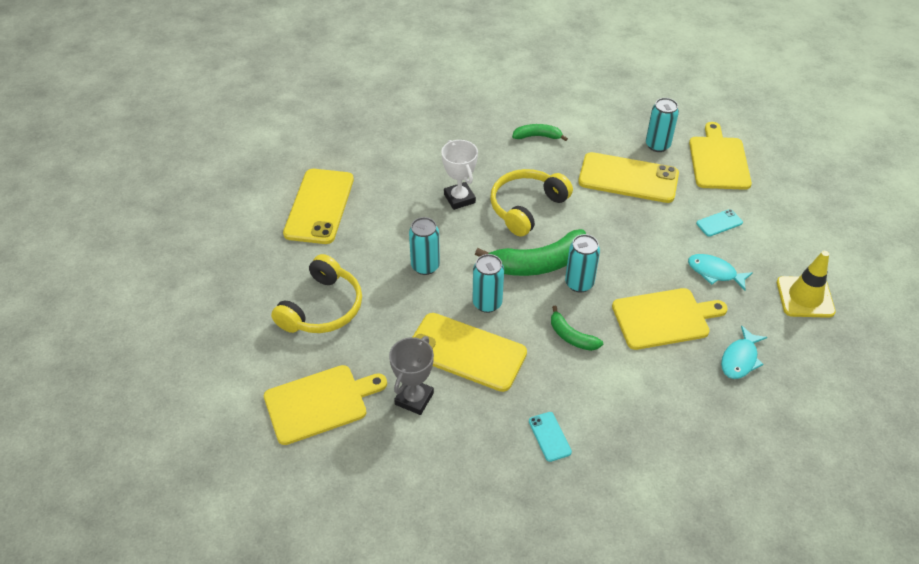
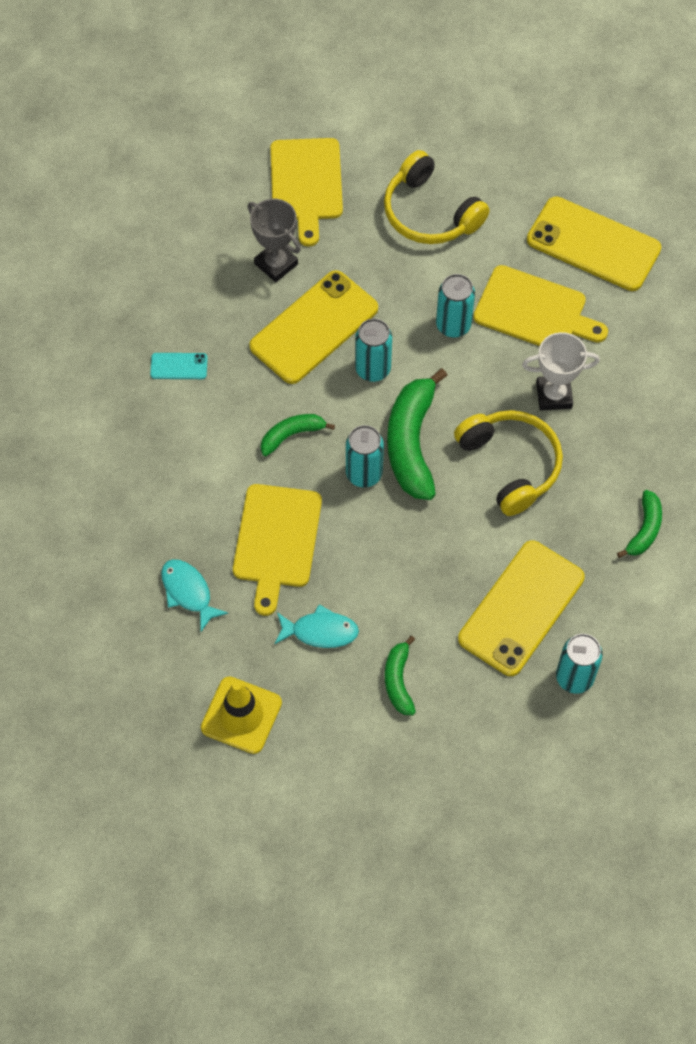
camera: 110 degrees right, 15 degrees up
turquoise fish [688,254,753,290] -> turquoise fish turned 45 degrees clockwise [275,604,359,648]
yellow cutting board [689,122,752,190] -> yellow cutting board moved to [473,265,608,346]
turquoise phone [696,209,743,237] -> green banana [385,636,416,715]

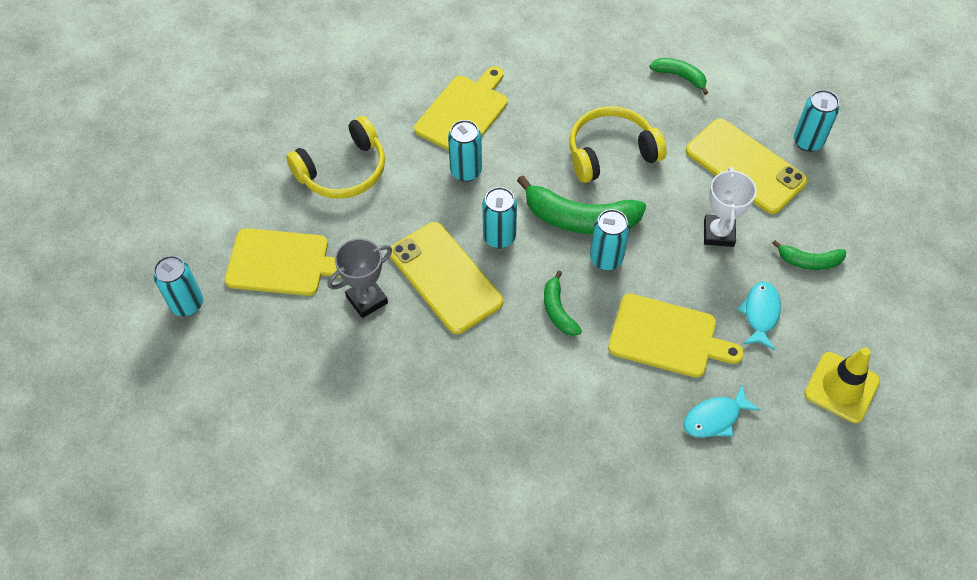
camera: 80 degrees left, 5 degrees down
turquoise phone [150,353,208,379] -> none
white trophy [522,332,600,410] -> white trophy moved to [704,167,757,247]
yellow phone [527,197,662,291] -> none
none -> turquoise can [154,256,203,316]

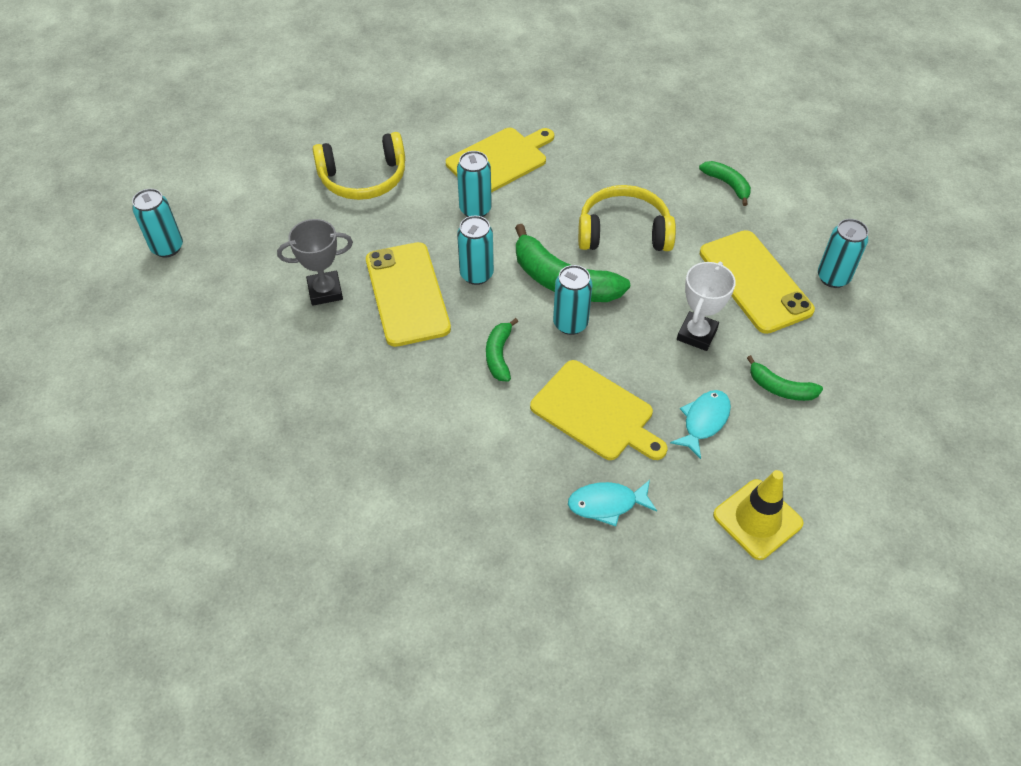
camera: 20 degrees right, 5 degrees down
yellow cutting board [225,228,341,296] -> none

